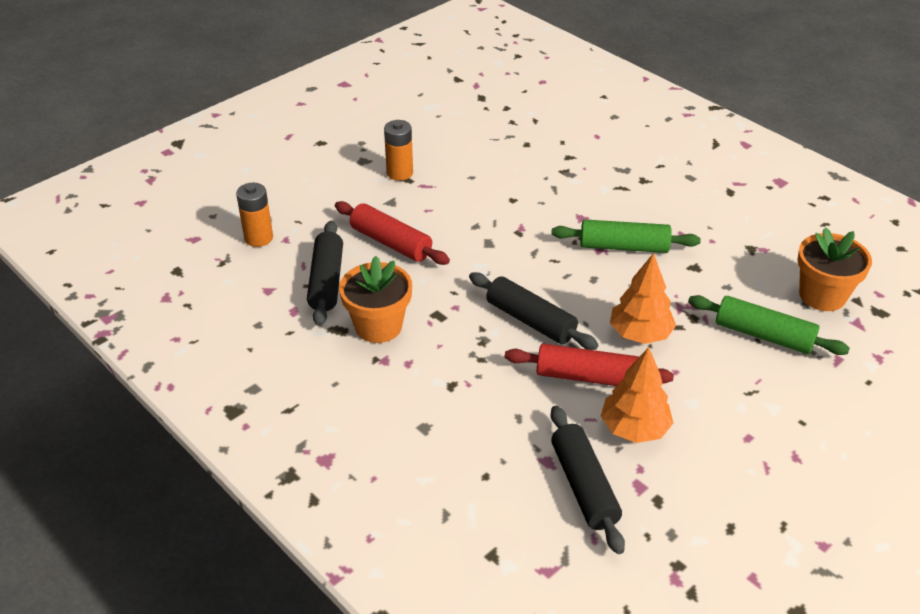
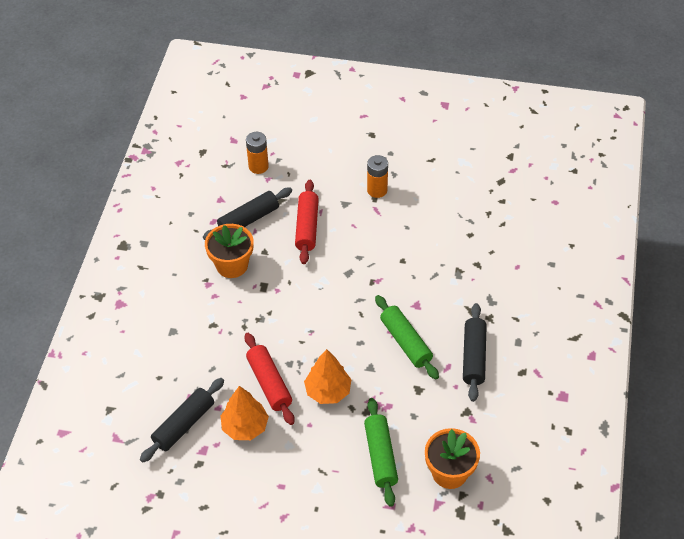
camera: 55 degrees right, 10 degrees up
black rolling pin [469,272,599,350] -> black rolling pin moved to [463,303,487,402]

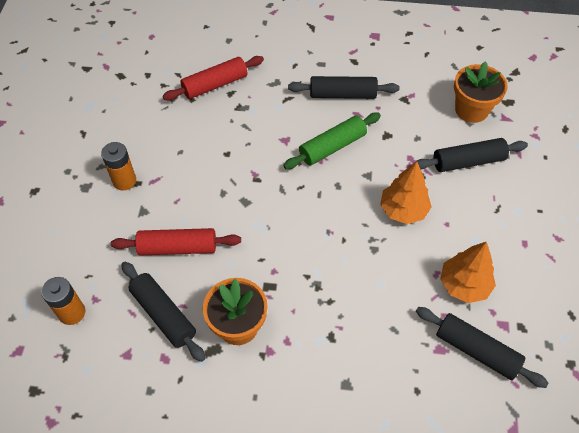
camera: 95 degrees left, 5 degrees up
red rolling pin [245,333,294,425] -> red rolling pin moved to [163,56,264,101]
green rolling pin [364,398,398,507] -> black rolling pin [413,138,528,172]

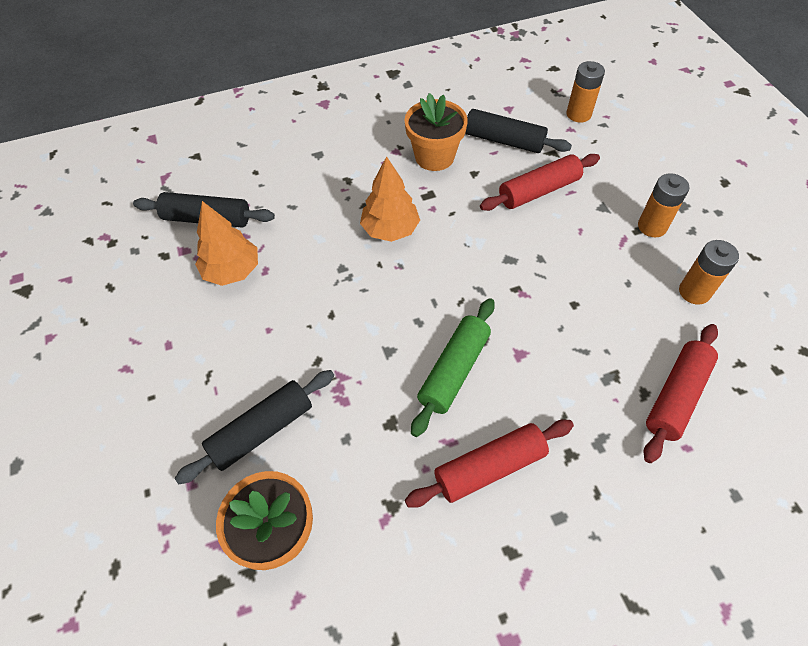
camera: 155 degrees right, 0 degrees up
black rolling pin [288,76,400,99] -> red rolling pin [405,420,574,508]
orange tree [380,161,432,224] -> orange tree moved to [360,156,420,242]
none -> orange battery [679,240,739,305]

